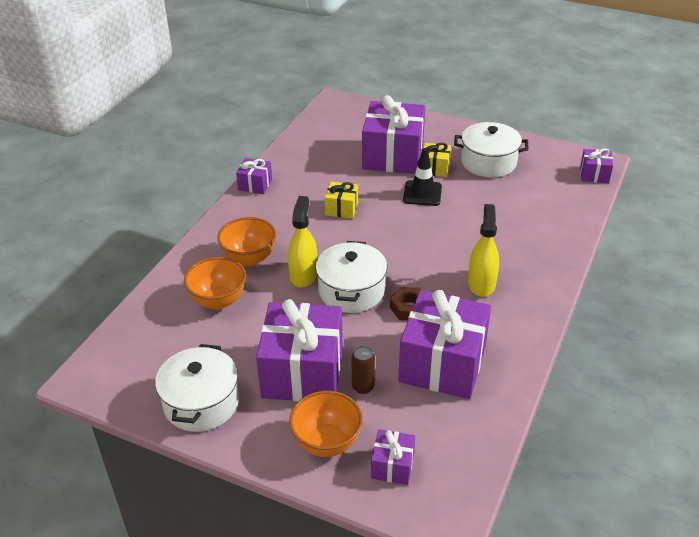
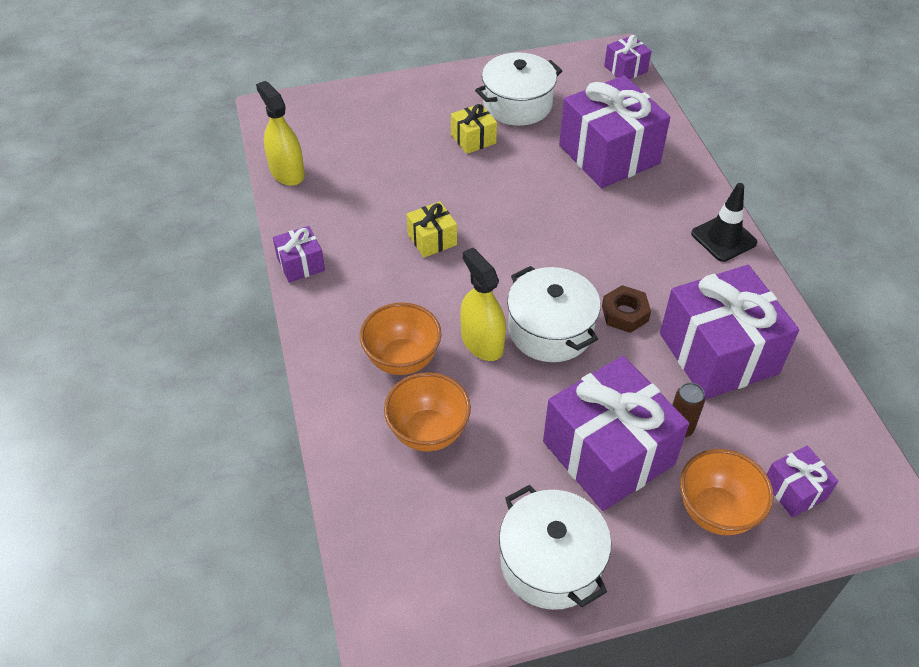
camera: 40 degrees left, 10 degrees up
purple gift [362,95,425,174] -> purple gift moved to [559,75,671,188]
black traffic cone [403,148,442,206] -> black traffic cone moved to [691,183,757,262]
yellow spray bottle [468,204,499,297] -> yellow spray bottle moved to [256,81,305,186]

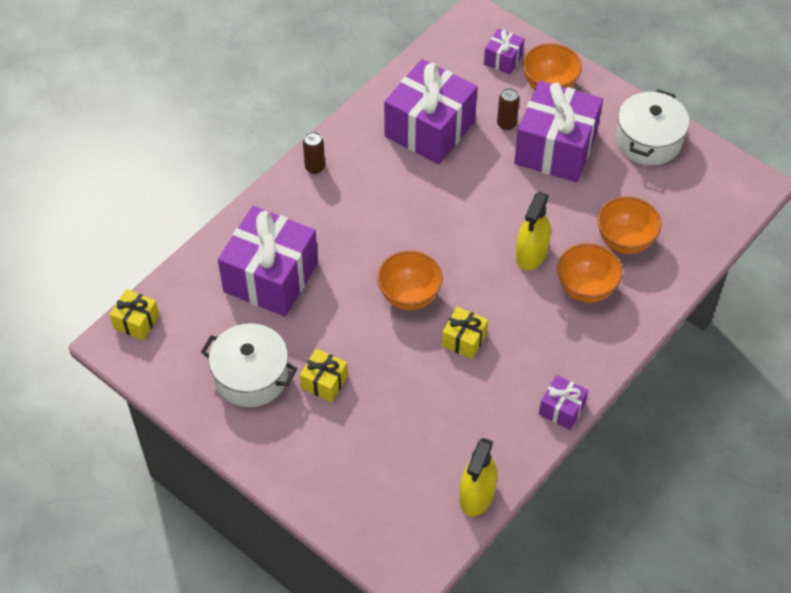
camera: 125 degrees left, 5 degrees up
white pot [507,266,601,362] -> none
brown nut [602,285,651,333] -> none
purple gift [604,35,652,79] -> yellow gift [109,289,160,340]
black traffic cone [691,183,757,262] -> brown can [303,132,325,174]
none -> orange bowl [377,251,443,310]

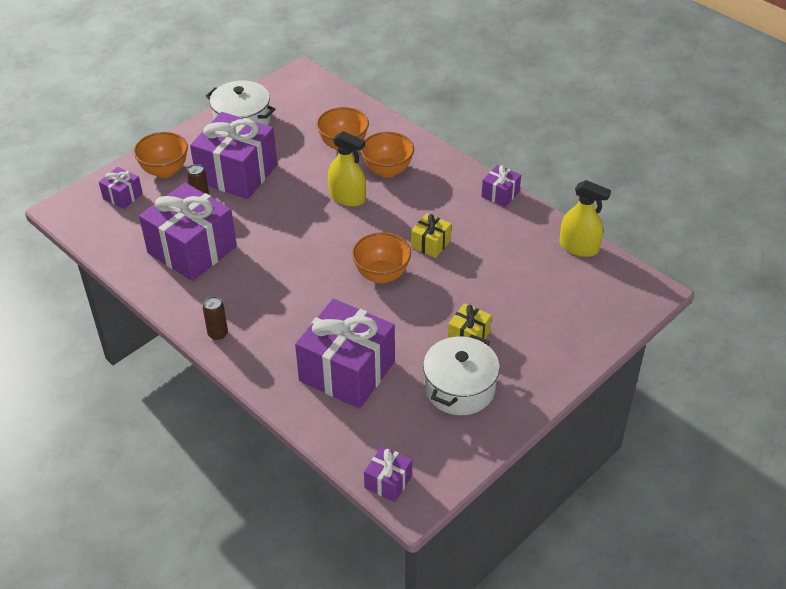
camera: 85 degrees left, 10 degrees down
yellow gift [109,289,160,340] -> purple gift [364,446,412,502]

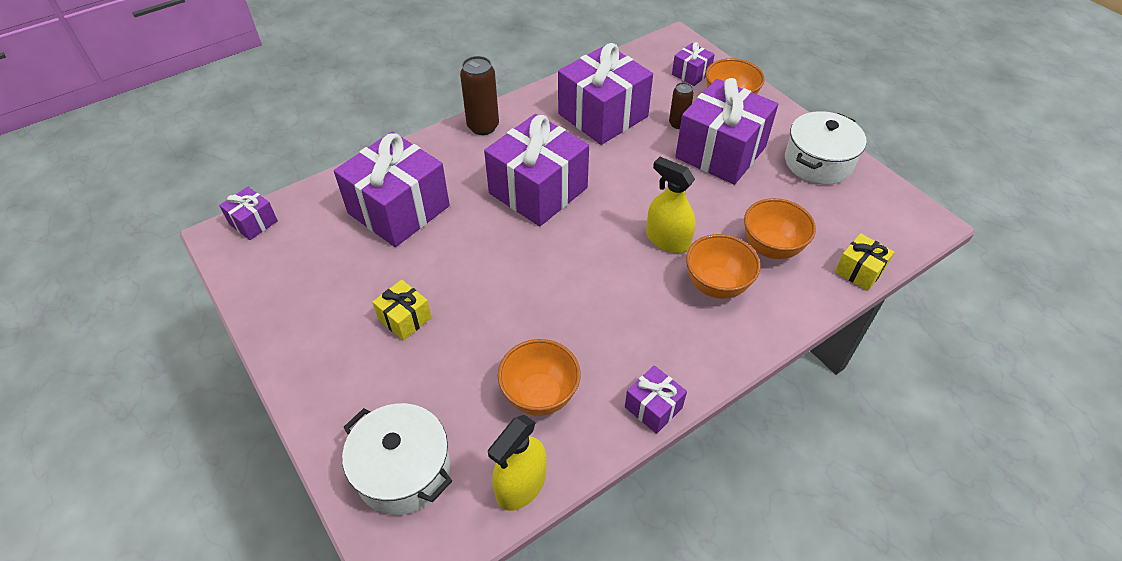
camera: 100 degrees right, 5 degrees up
brown can [203,296,228,340] -> brown can [460,56,499,135], size x1.65
yellow spray bottle [328,131,366,206] -> yellow spray bottle turned 90 degrees clockwise [646,157,696,254]
orange bowl [352,232,411,284] -> orange bowl moved to [498,339,581,416]
yellow gift [411,213,451,258] -> yellow gift moved to [835,233,894,291]
white pot [423,334,500,415] -> white pot moved to [342,403,452,515]
none -> purple gift [484,114,589,227]

